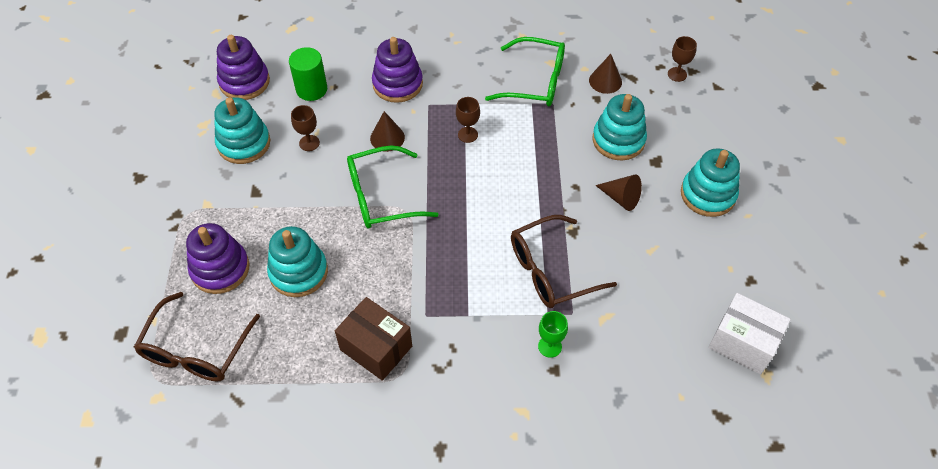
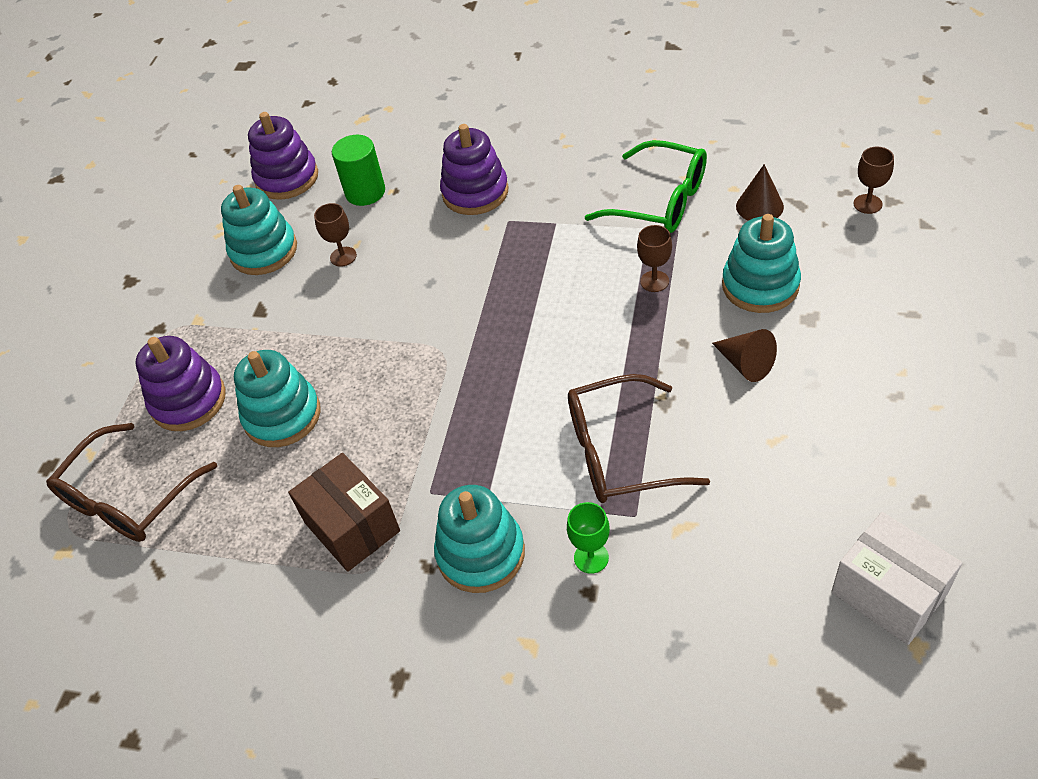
camera: 20 degrees right, 5 degrees down
green glasses [347,145,439,229] -> none
brown cone [370,111,405,152] -> none
brown goblet [456,97,480,143] -> brown goblet moved to [637,225,672,292]
turquoise stacking toy [681,148,740,217] -> turquoise stacking toy moved to [434,485,525,593]

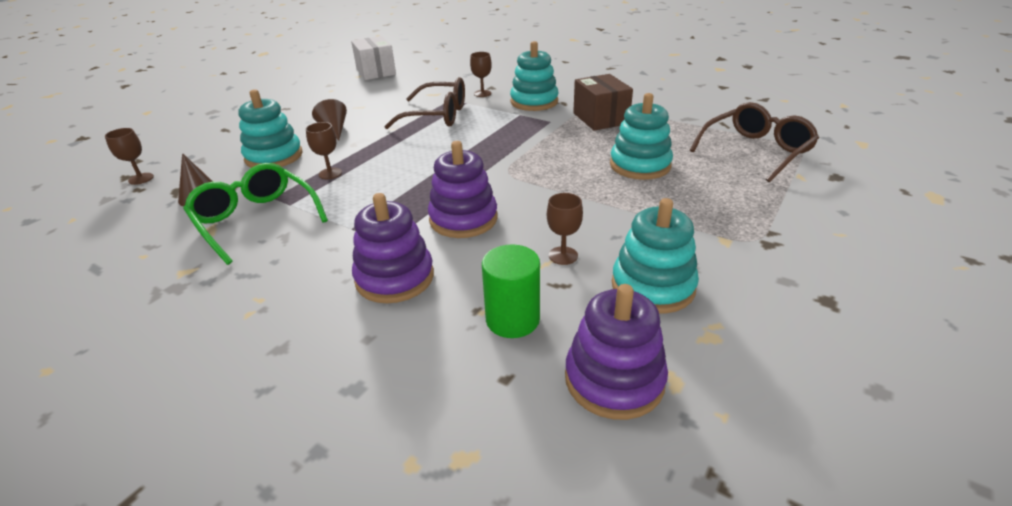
camera: 165 degrees left, 15 degrees down
purple stacking toy [135,336,226,431] -> purple stacking toy moved to [428,141,498,238]
green goblet [567,502,610,574] -> brown goblet [470,52,492,97]

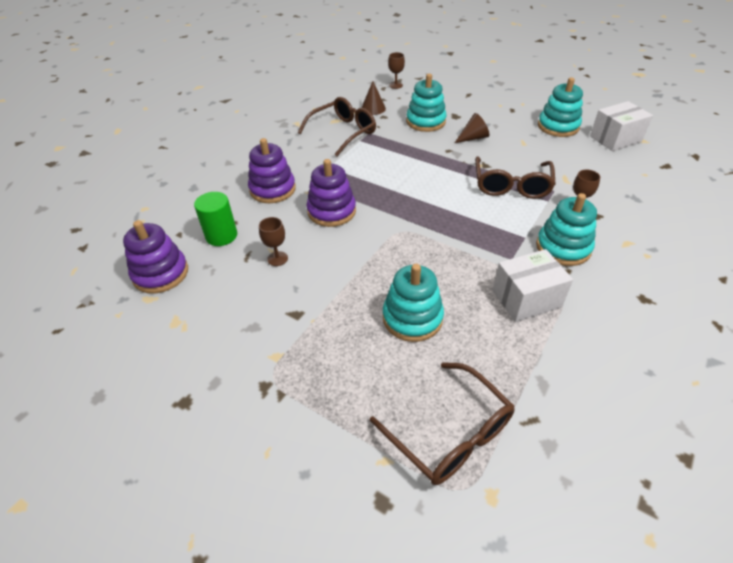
camera: 90 degrees right, 10 degrees up
green glasses [183,163,328,265] -> brown glasses [298,97,376,156]
brown goblet [306,122,342,179] -> none
brown box [573,74,633,131] -> white box [492,249,573,322]
turquoise stacking toy [612,198,699,314] -> turquoise stacking toy moved to [538,77,583,137]

